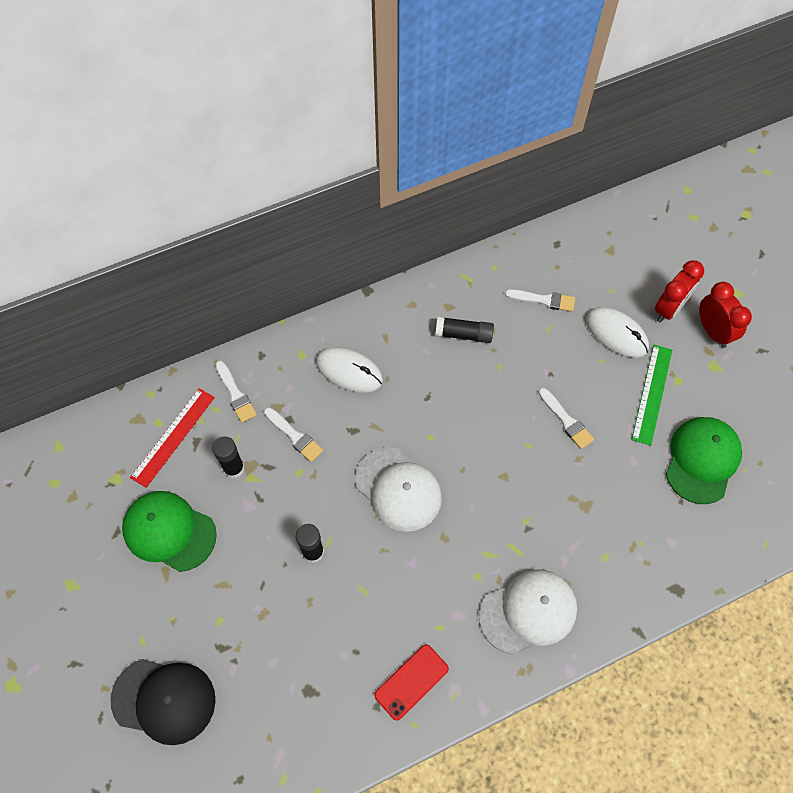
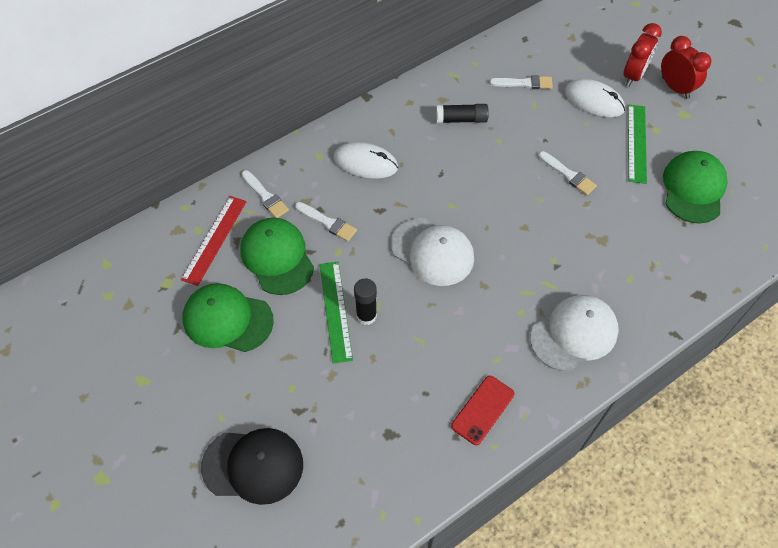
camera: 10 degrees left, 5 degrees down
black glue stick [212,437,244,478] -> green cap [240,218,314,295]
none -> green ruler [320,262,353,364]

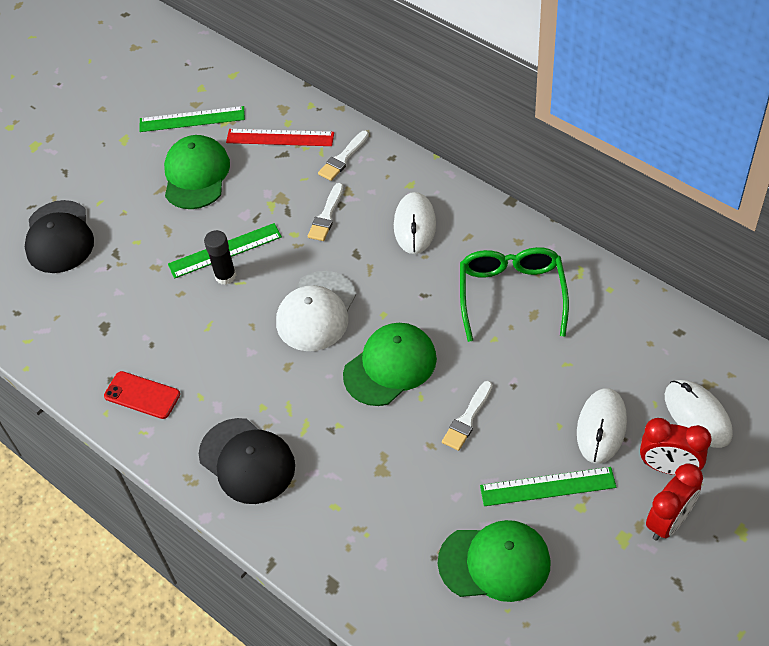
camera: 80 degrees right, 5 degrees down
green cap [240,218,314,295] -> green cap moved to [343,323,437,406]
black glue stick [436,104,489,123] -> green glasses [460,247,569,342]
white brush [489,75,553,89] -> none
white cap [530,295,619,371] -> black cap [199,418,295,504]
none -> green ruler [139,106,245,132]
none -> white mouse [665,380,733,448]

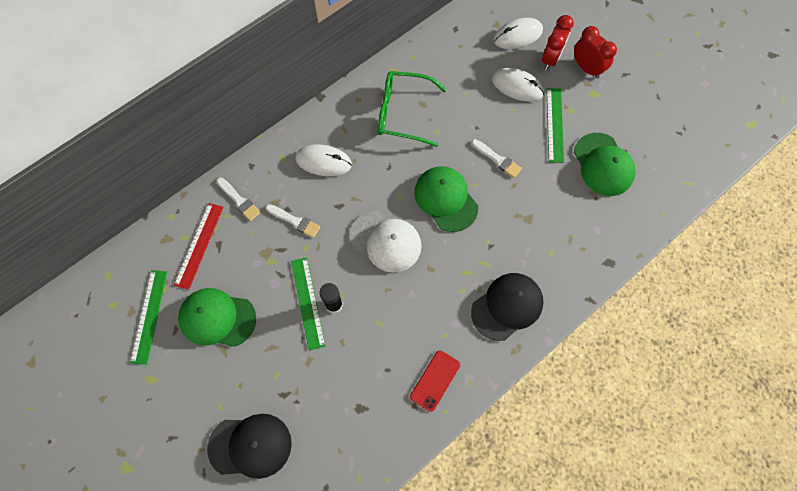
camera: 85 degrees left, 15 degrees up
green cap [438,520,551,602] -> green cap turned 150 degrees clockwise [574,133,636,196]

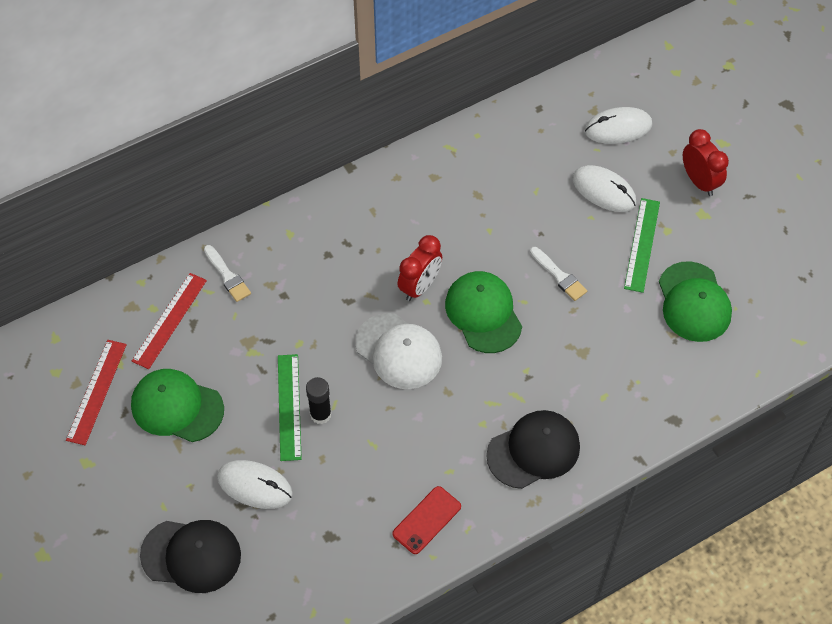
camera: 10 degrees right, 10 degrees down
green ruler [130,270,167,365] -> red ruler [66,340,127,445]
white brush [266,204,320,238] -> none
white mouse [295,144,352,176] -> white mouse moved to [217,460,293,509]
green glasses [378,71,447,147] -> none
red clock [542,15,574,70] -> red clock moved to [398,235,442,301]

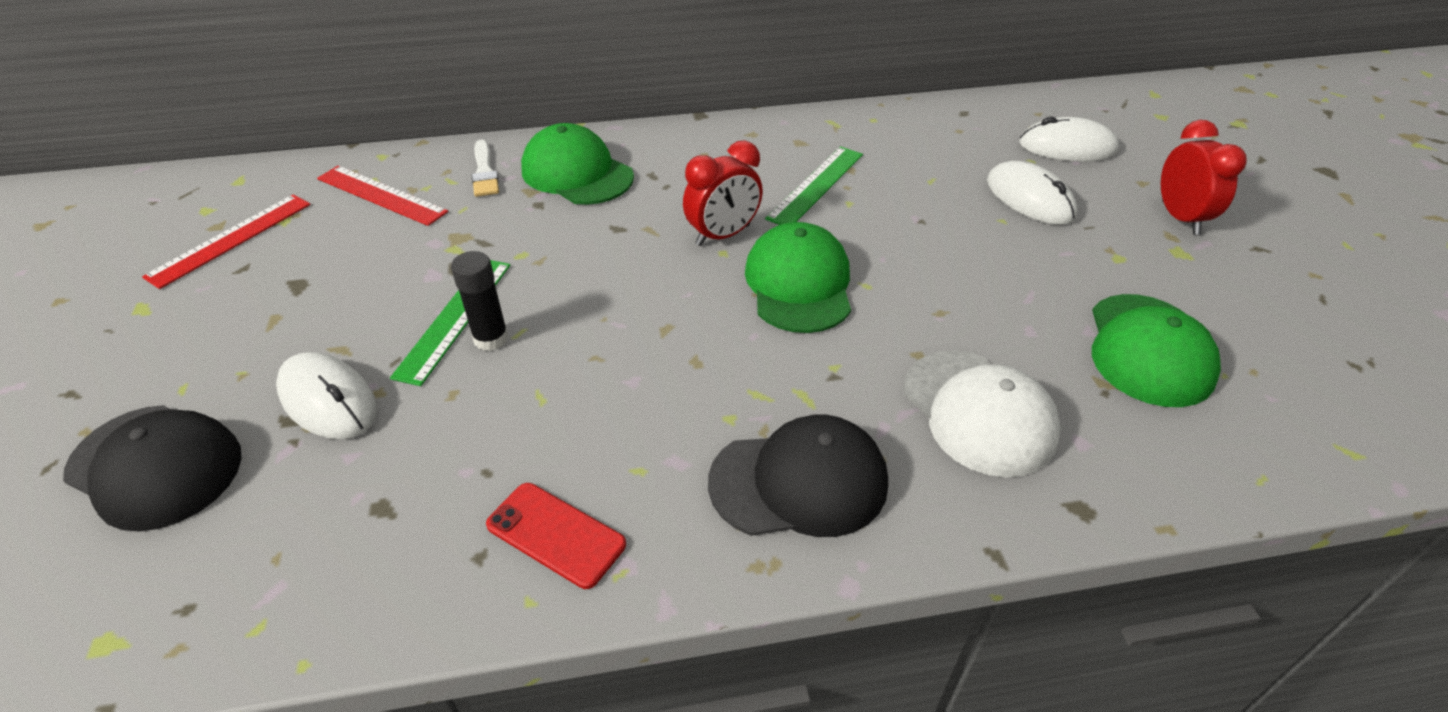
camera: 20 degrees right, 15 degrees down
green cap [131,369,224,442] -> green cap moved to [521,123,634,205]
red ruler [132,273,207,369] -> red ruler turned 75 degrees clockwise [317,166,448,226]
white cap [355,313,442,389] -> white cap moved to [904,351,1061,477]
red phone [392,486,461,554] -> red phone turned 60 degrees clockwise [486,483,626,589]
white brush [530,247,587,301] -> none
green ruler [624,198,660,293] -> green ruler moved to [765,146,863,225]

